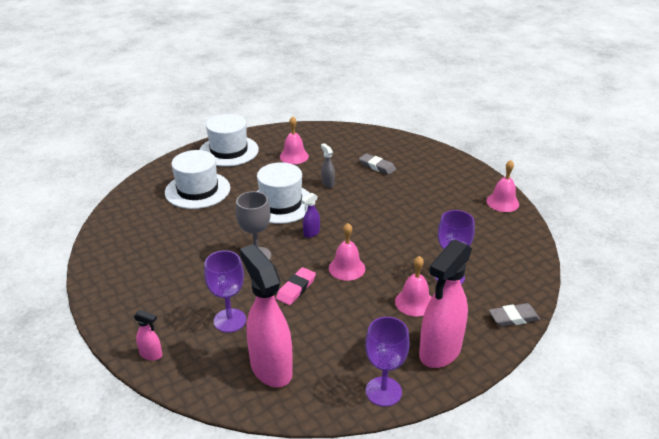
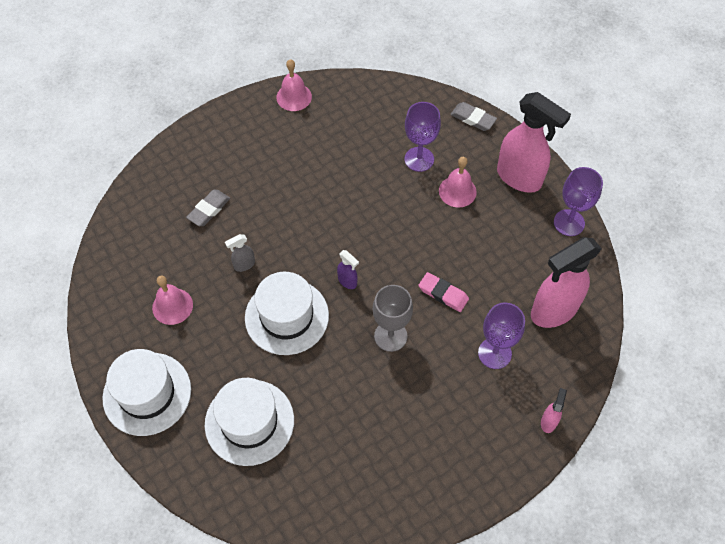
camera: 90 degrees left, 25 degrees up
pink bell [329,223,365,281] -> none
grey eraser [489,303,540,327] -> grey eraser turned 45 degrees counterclockwise [450,102,497,131]

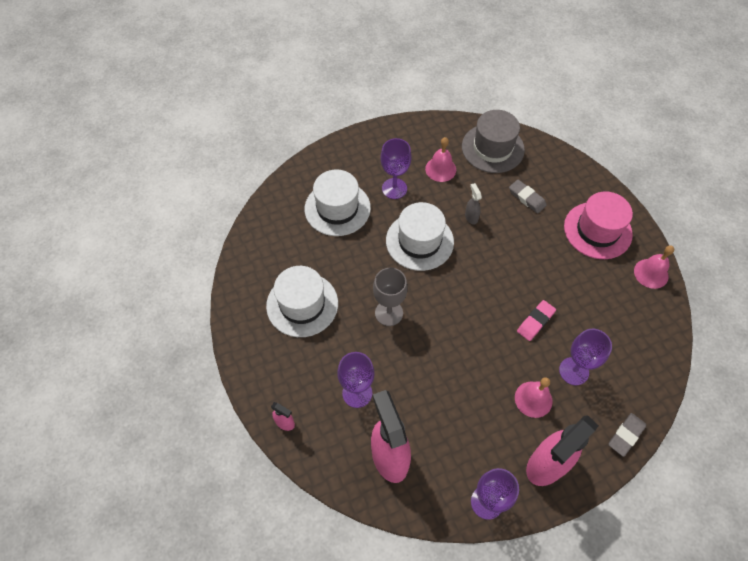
camera: 100 degrees right, 0 degrees up
white hat [102,349,191,436] -> white hat moved to [266,266,338,337]
purple spray bottle [337,250,359,289] -> none
pink eraser [418,272,469,312] -> pink eraser moved to [517,300,556,341]
none -> purple goblet [380,138,412,199]
none -> grey hat [462,110,525,173]
none -> pink hat [564,191,633,259]

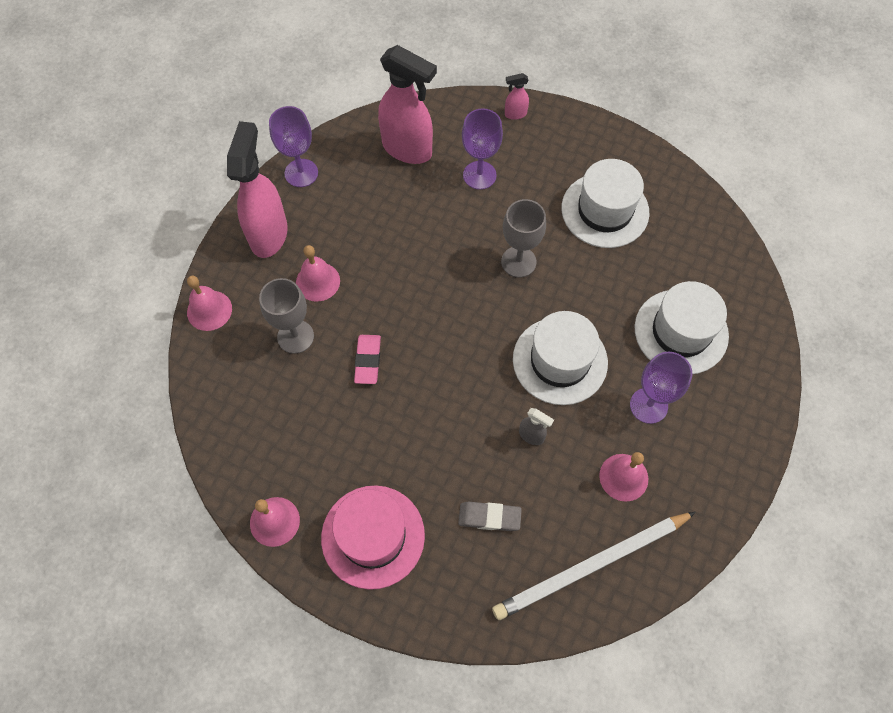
camera: 140 degrees right, 5 degrees up
grey hat [462,110,525,173] -> white pencil [492,512,696,620]
purple goblet [559,329,612,385] -> grey goblet [259,278,314,354]
grey eraser [608,413,646,457] -> pink bell [187,276,232,331]

